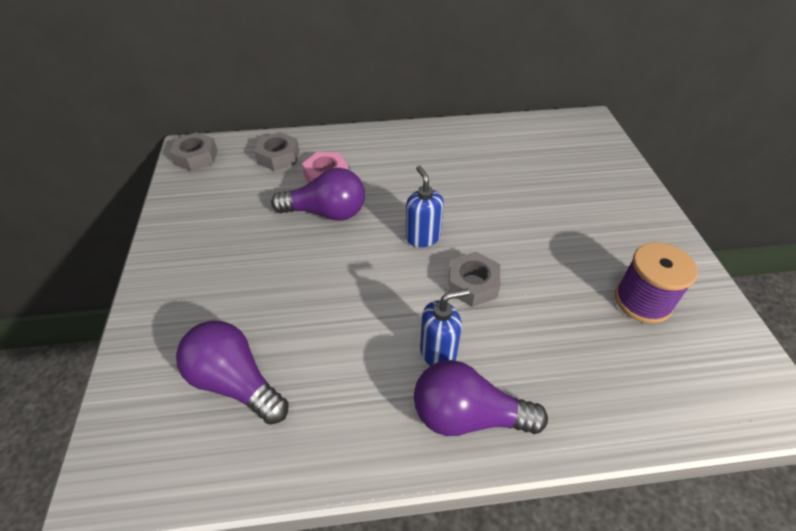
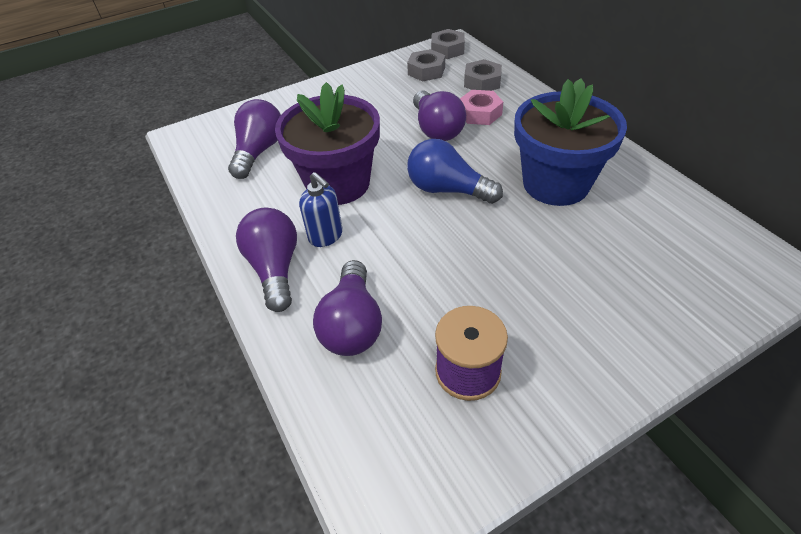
camera: 70 degrees right, 0 degrees up
blue soap dispenser [406,166,444,247] -> blue light bulb [407,139,503,204]
grey nut [448,252,500,307] -> grey nut moved to [407,49,445,82]
none -> purple flower pot [275,82,380,205]
none -> purple light bulb [313,260,382,356]
none -> blue flower pot [514,78,627,206]

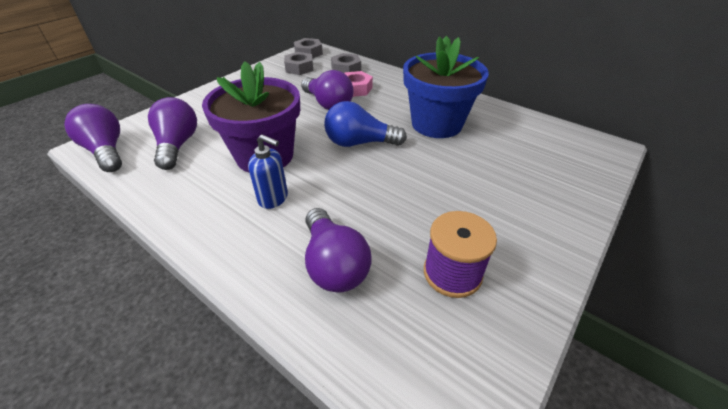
camera: 25 degrees left, 5 degrees down
purple light bulb [236,208,297,312] -> purple light bulb moved to [64,104,122,172]

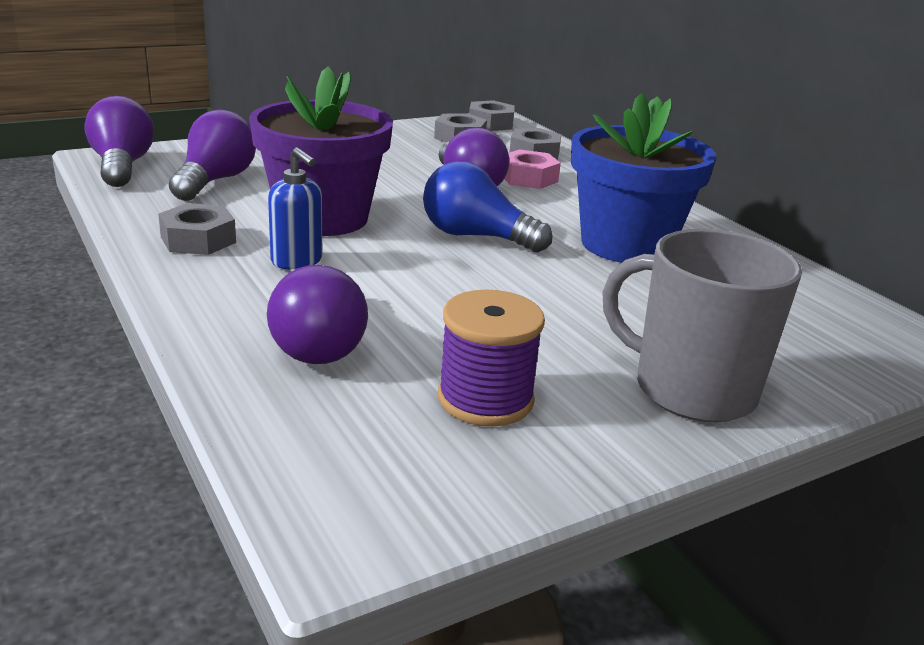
camera: 20 degrees right, 15 degrees down
none -> grey nut [158,203,236,255]
none -> grey mug [602,229,802,423]

